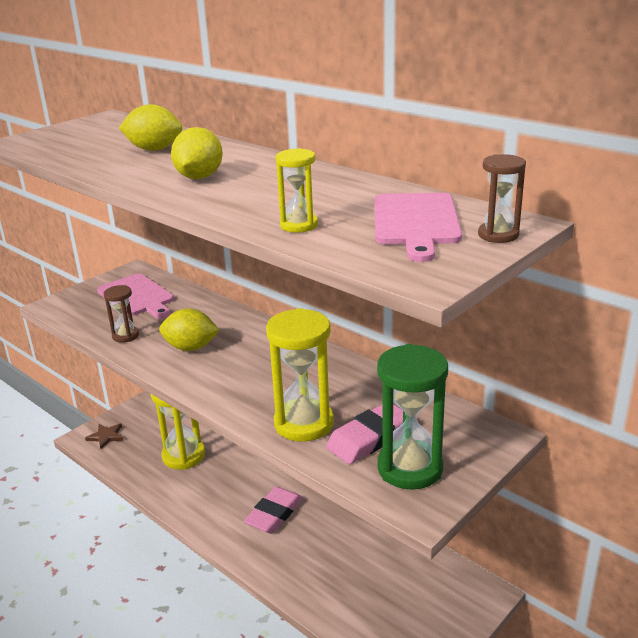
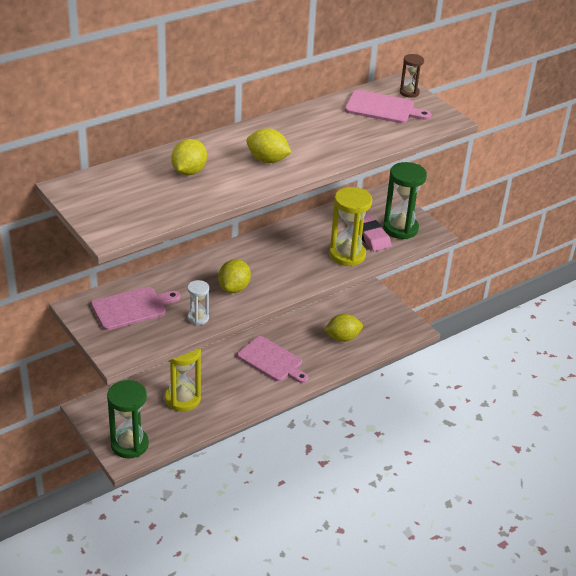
camera: 80 degrees left, 10 degrees up
brown star [85,424,124,449] -> green hourglass [107,380,149,459]
brown hourglass [104,285,139,343] -> white hourglass [187,280,209,325]
pink eraser [243,486,303,534] -> pink cutting board [237,336,308,383]
yellow hourglass [276,148,318,233] -> none
none -> yellow lemon [324,314,363,342]

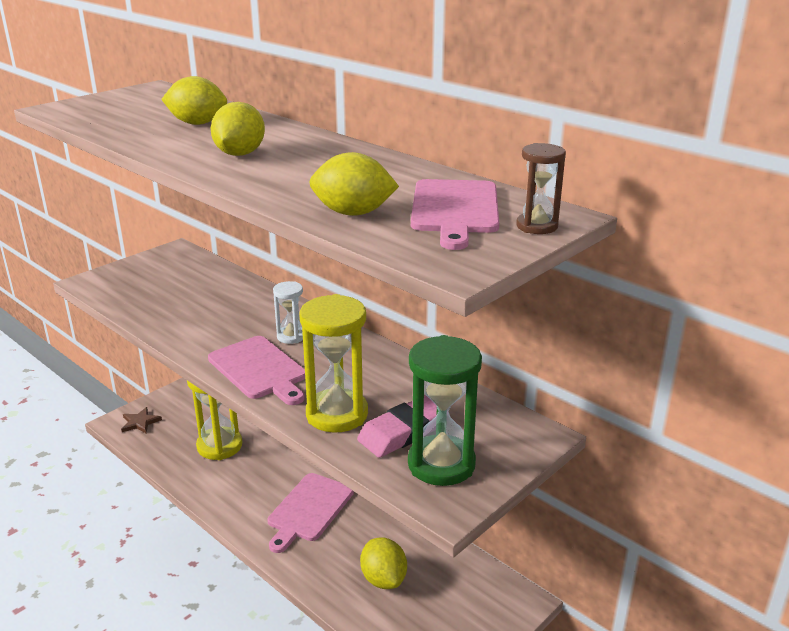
camera: 80 degrees right, 10 degrees down
pink cutting board [91,287,180,330] -> pink cutting board moved to [208,336,305,405]
green hourglass [107,380,149,459] -> brown star [121,407,162,433]
white hourglass [187,280,209,325] -> white hourglass moved to [273,281,303,344]
yellow lemon [218,259,251,293] -> yellow lemon moved to [309,152,399,216]

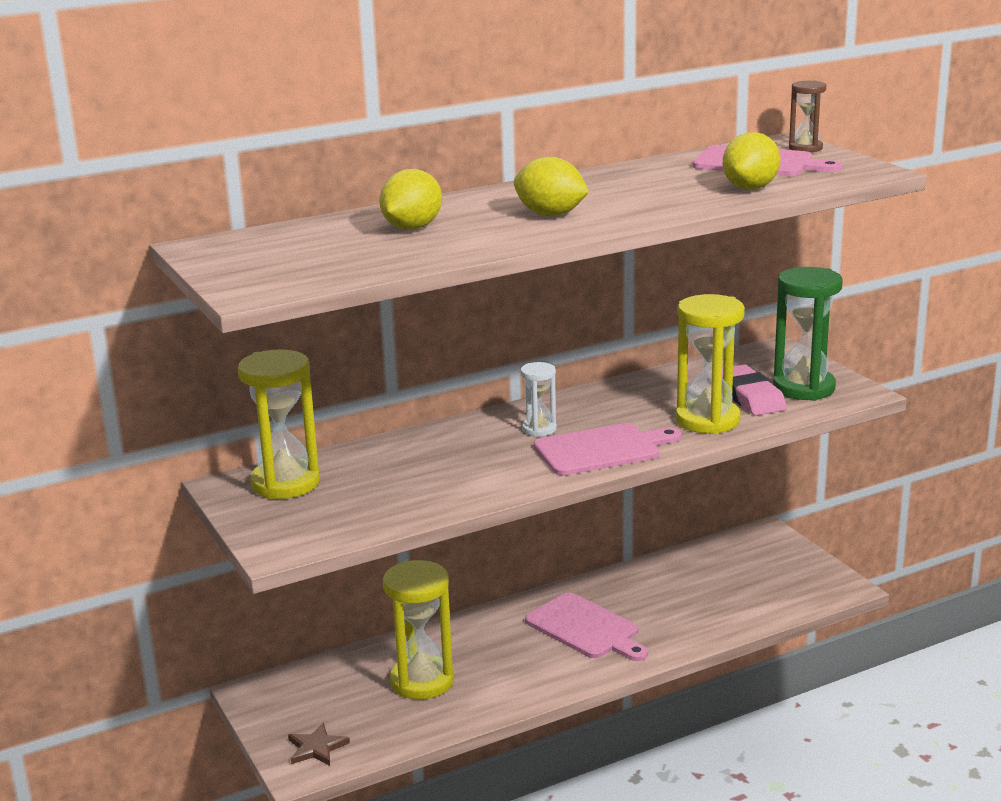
camera: 70 degrees left, 5 degrees down
yellow lemon [360,537,407,589] -> none
none -> yellow hourglass [238,349,320,499]

